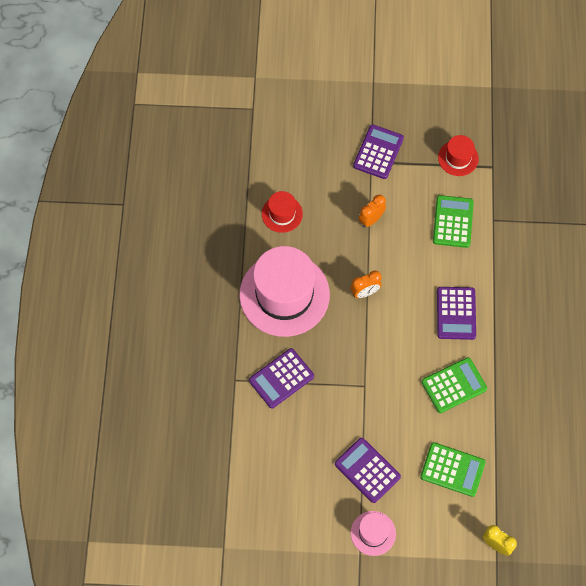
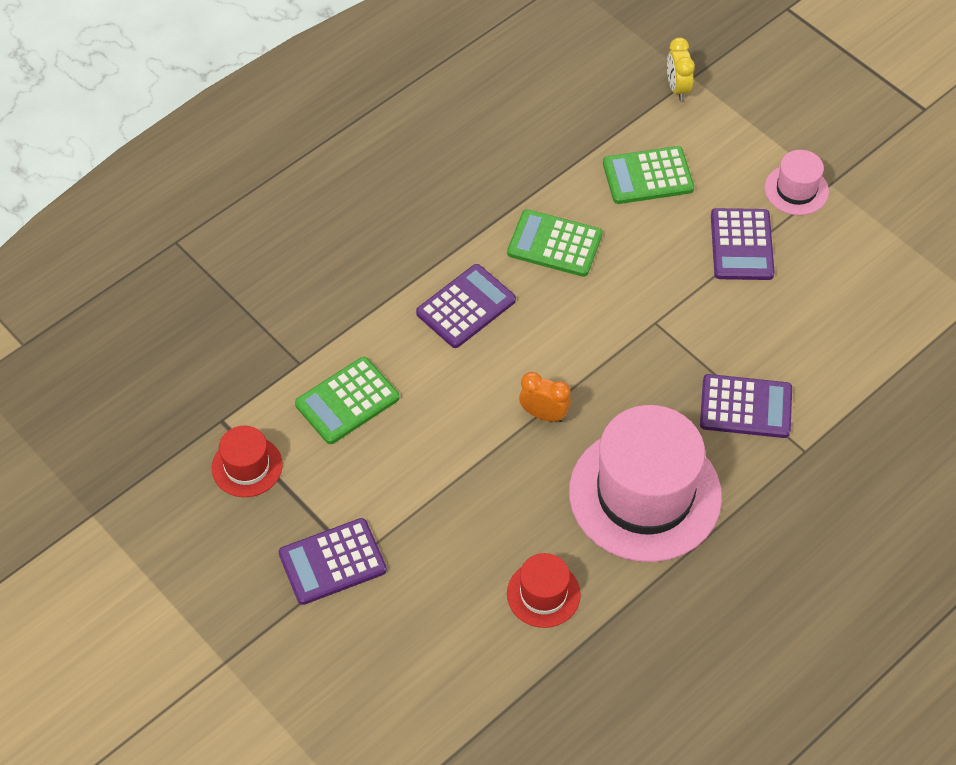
camera: 135 degrees left, 10 degrees down
orange clock [359,194,386,228] -> none
green calculator [420,442,486,497] -> green calculator turned 75 degrees counterclockwise [603,146,694,204]

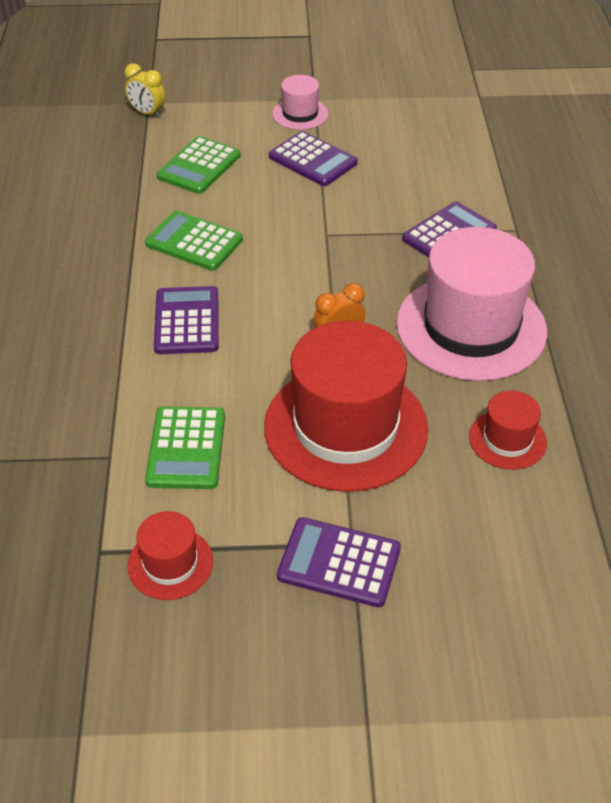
camera: 50 degrees left, 10 degrees down
purple calculator [278,518,387,605] -> purple calculator turned 90 degrees clockwise [277,517,401,607]
green calculator [507,209,603,277] -> green calculator turned 60 degrees clockwise [145,211,243,271]
none -> red hat [264,320,428,492]

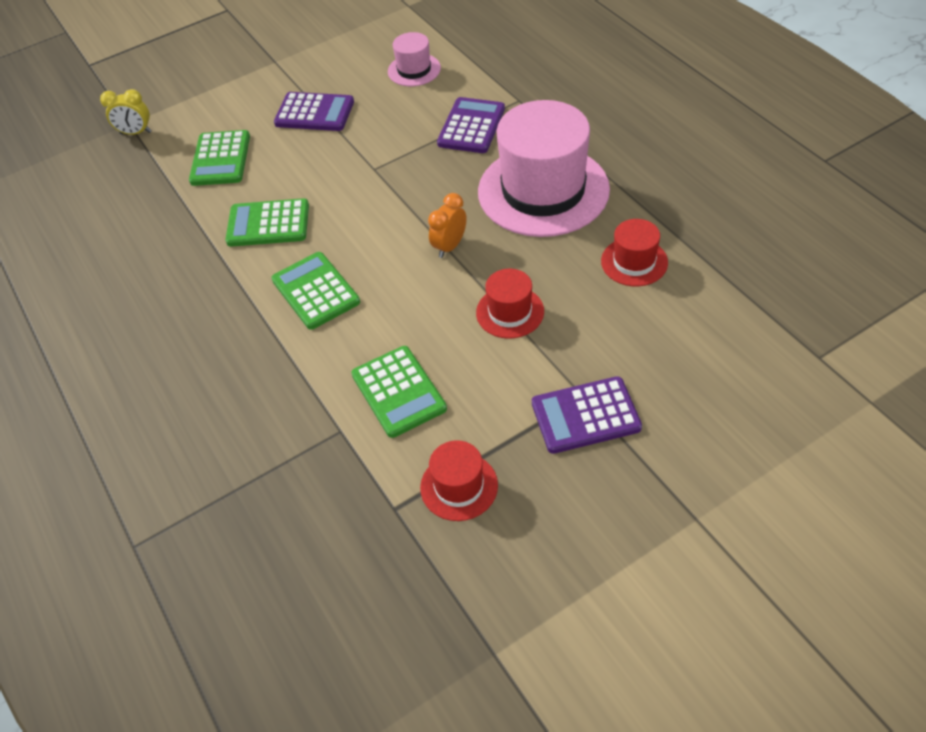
camera: 25 degrees left, 5 degrees up
purple calculator [154,286,219,354] -> green calculator [271,252,360,330]
red hat [264,320,428,492] -> red hat [476,269,544,339], size x0.47
pink hat [272,75,328,130] -> pink hat moved to [388,32,441,86]

